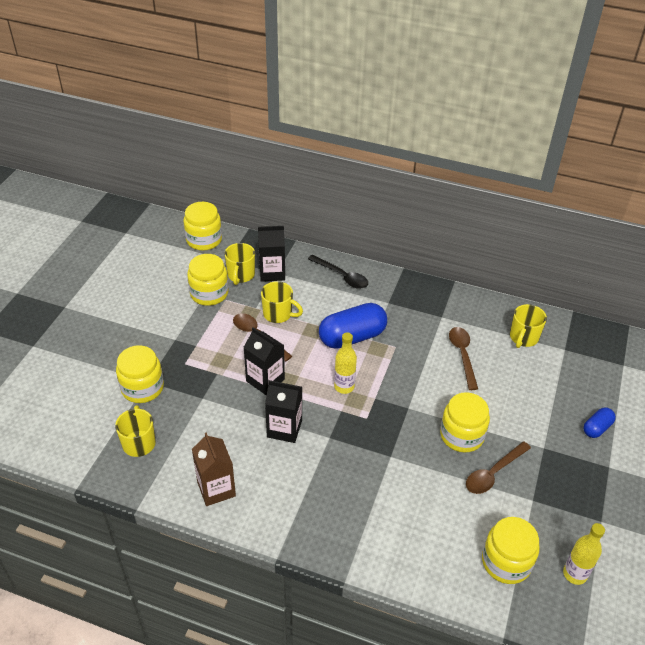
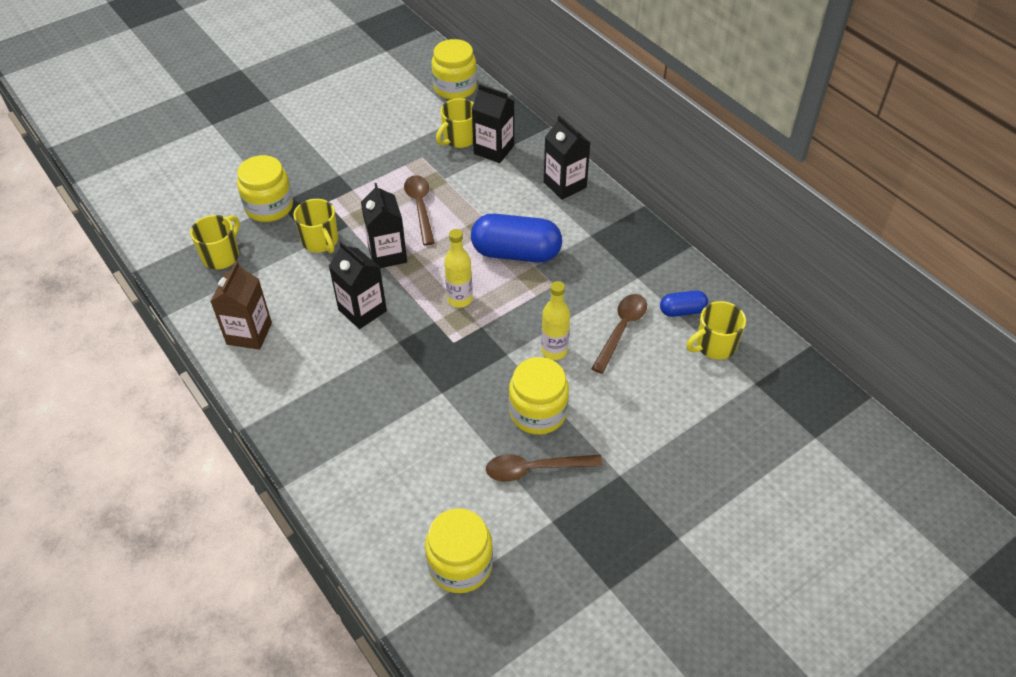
camera: 35 degrees right, 5 degrees up
yellow jar [187,254,228,306] -> none
yellow mug [261,281,303,323] -> yellow mug moved to [293,199,338,253]
black spoon [308,255,368,289] -> black carton [544,115,590,200]
yellow bottle [563,523,605,585] -> yellow bottle moved to [541,281,570,360]
blue capsule [583,407,616,438] -> blue capsule moved to [660,290,708,317]

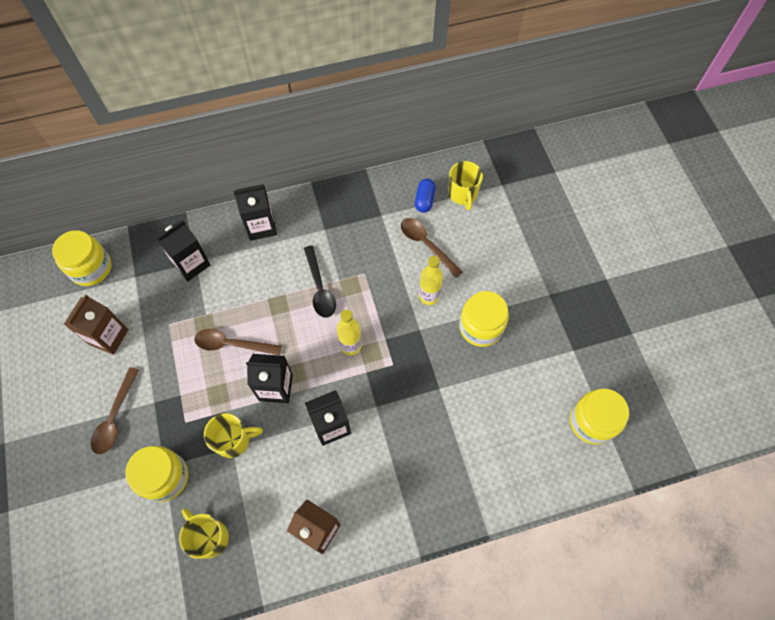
camera: 70 degrees left, 15 degrees up
yellow mug [436,98,474,148] -> none
blue capsule [471,214,562,263] -> black spoon [304,245,336,318]
brown spoon [486,454,603,482] -> brown spoon moved to [90,367,139,454]
none -> brown carton [64,294,129,355]

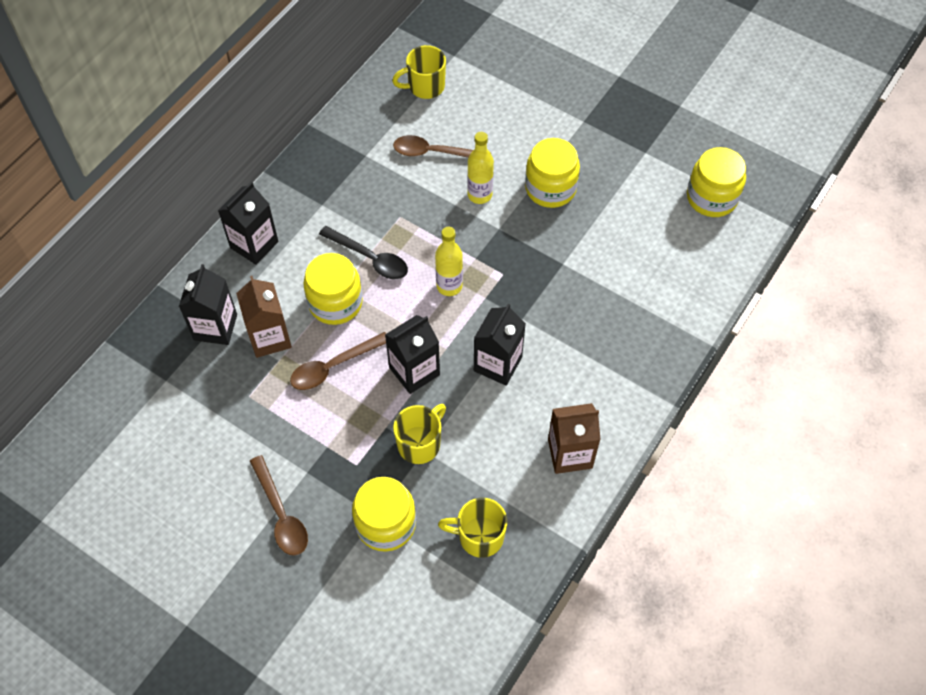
camera: 40 degrees left, 5 degrees down
yellow jar [52,230,112,286] -> yellow jar moved to [303,253,363,325]
brown carton [64,294,129,355] -> brown carton moved to [236,276,292,358]
blue capsule [415,179,436,213] -> none
yellow mug [448,161,483,211] -> yellow mug turned 120 degrees clockwise [392,45,446,99]

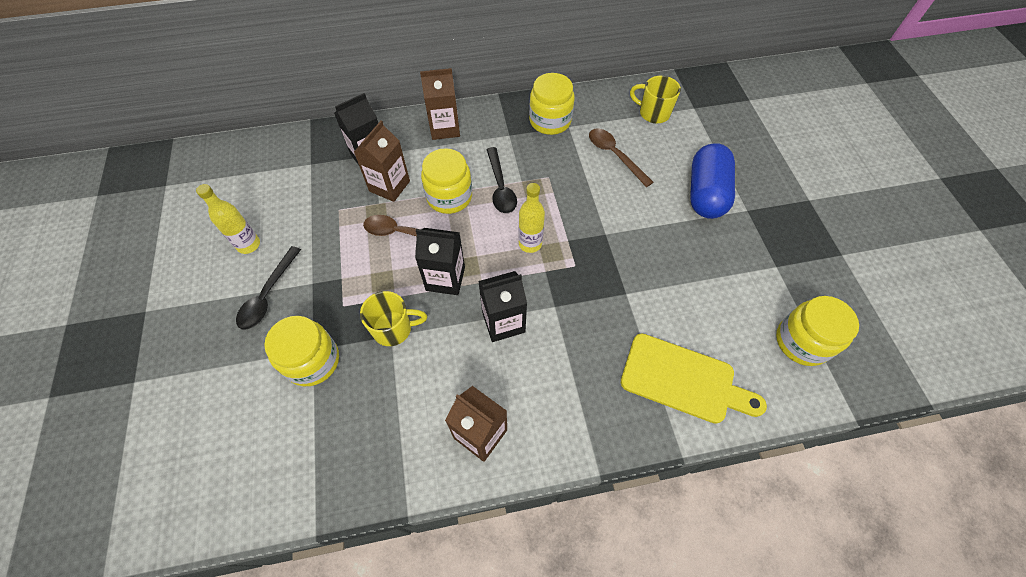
camera: 45 degrees right, 0 degrees up
black carton [218,182,279,265] -> brown carton [420,68,460,140]
brown spoon [250,455,308,556] -> black spoon [236,246,301,330]
yellow mug [438,498,507,558] -> none
yellow bottle [467,132,494,204] -> yellow bottle moved to [196,184,260,254]
yellow jar [525,138,580,208] -> yellow jar moved to [529,73,575,135]
none -> yellow cutting board [621,333,767,424]
none -> blue capsule [690,143,735,219]

